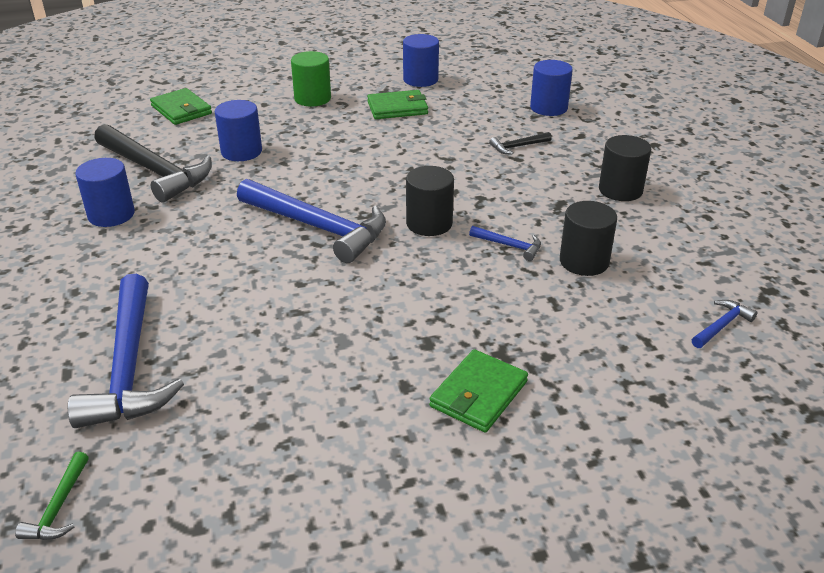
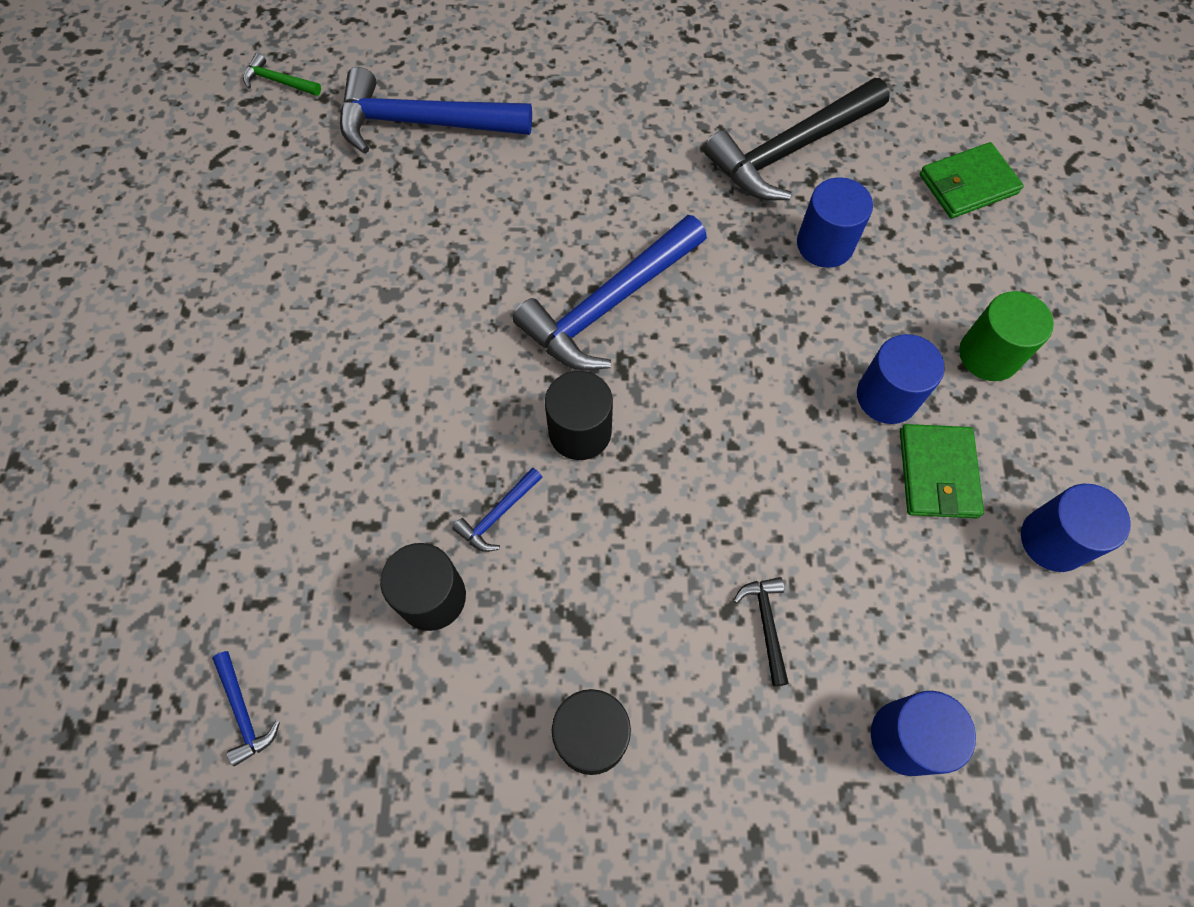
camera: 105 degrees right, 30 degrees up
blue cylinder [75,158,135,227] -> blue cylinder moved to [857,334,945,424]
green wallet [429,349,528,433] -> none

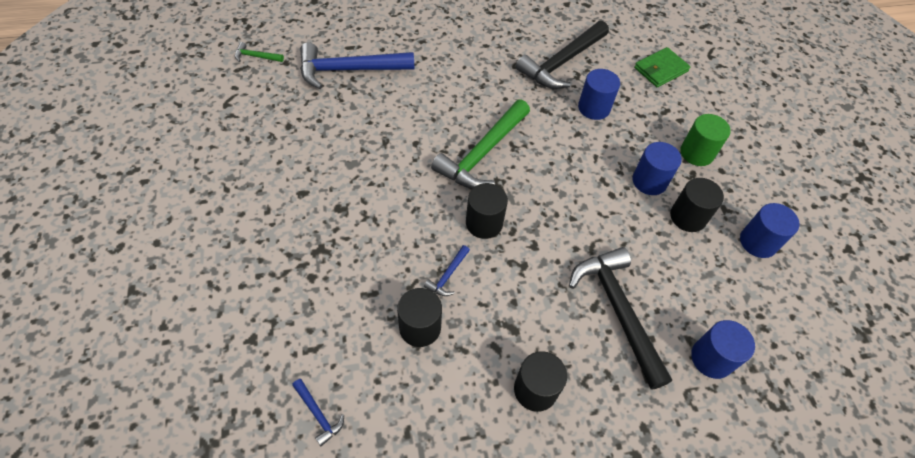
camera: 15 degrees left, 10 degrees down
blue hammer [513,215,707,371] -> green hammer [431,99,530,189]
black hammer [734,577,789,687] -> black hammer [569,247,672,390], size x2.32
green wallet [900,424,984,518] -> black cylinder [670,178,724,232]

